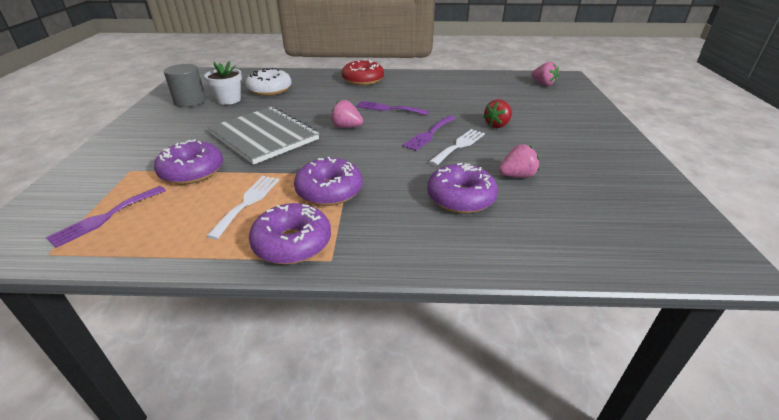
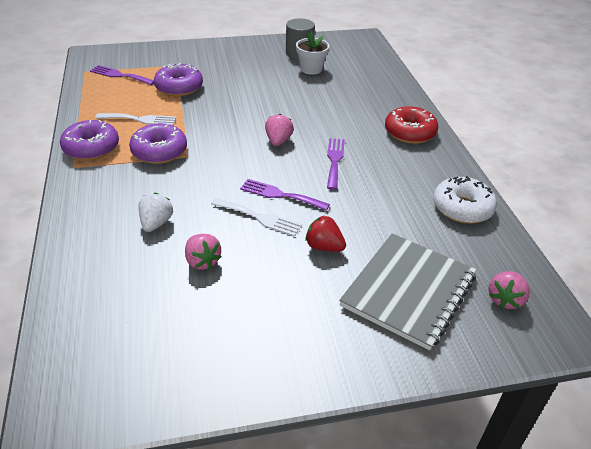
camera: 75 degrees right, 5 degrees up
grey notebook [208,107,319,165] -> grey notebook moved to [339,233,476,351]
white donut [245,68,292,96] -> white donut moved to [433,176,497,224]
purple donut [427,163,498,213] -> white strawberry [139,193,173,232]

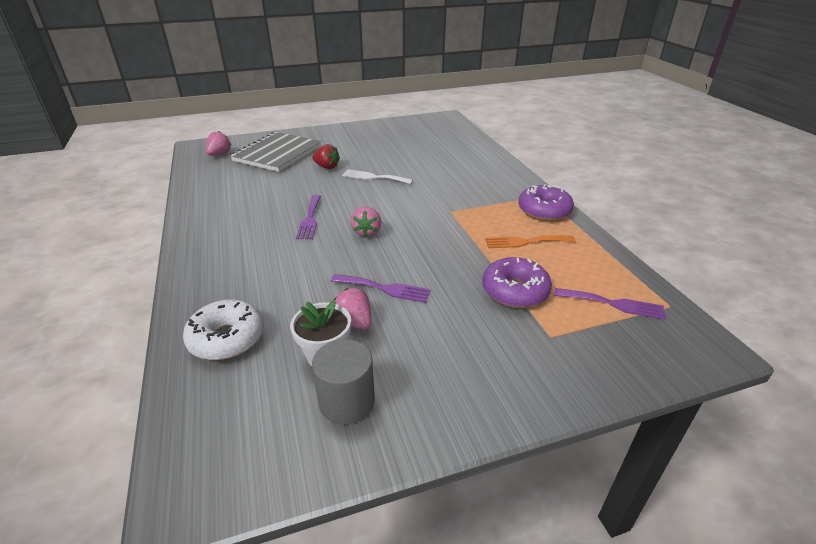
camera: 175 degrees right, 5 degrees down
white fork [95,113,176,125] -> orange fork [485,235,576,248]
purple donut [129,123,187,164] -> none
white strawberry [139,193,173,232] -> none
pink strawberry [185,234,221,270] -> pink strawberry moved to [334,288,372,329]
purple fork [240,179,330,211] -> purple fork moved to [331,274,431,303]
red donut [385,106,438,144] -> none
white donut [433,176,497,224] -> white donut moved to [183,299,264,360]

